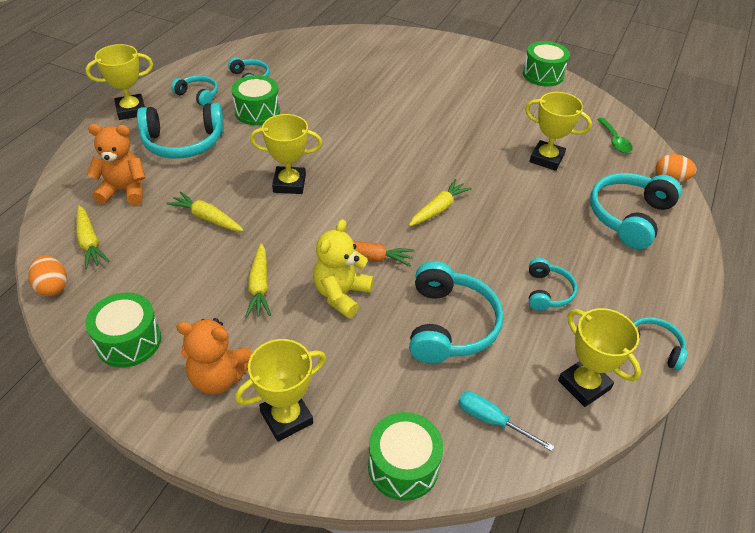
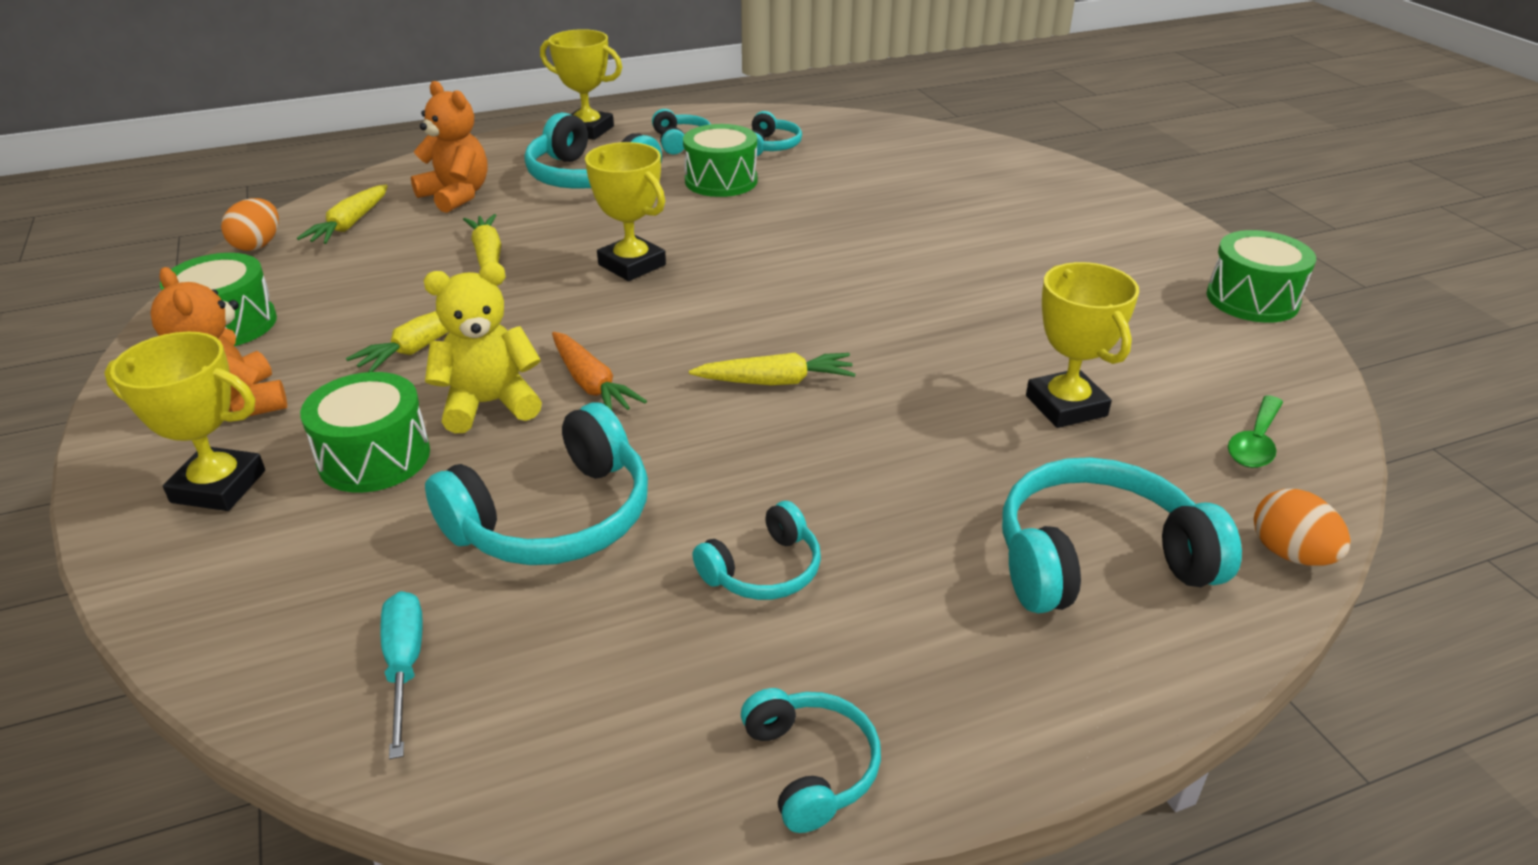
camera: 45 degrees right, 10 degrees down
green drum [368,412,443,501] -> green drum moved to [300,372,430,493]
yellow trophy [558,308,641,407] -> none

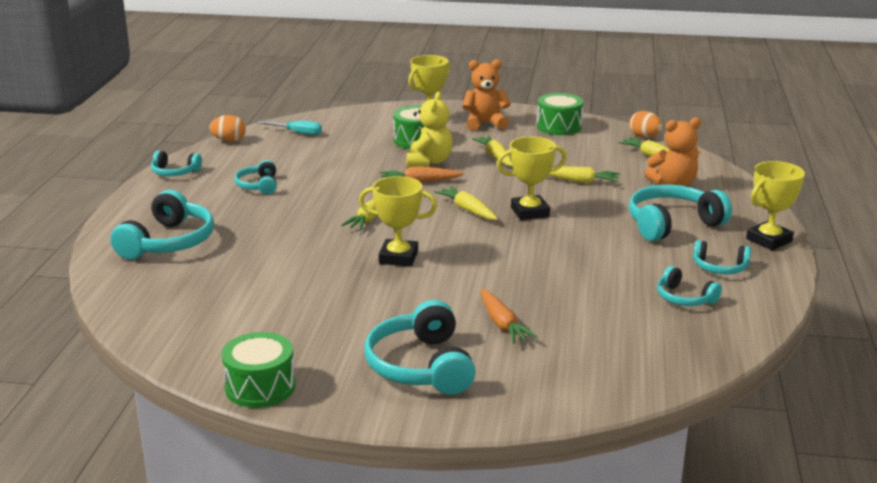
camera: 120 degrees right, 10 degrees down
turquoise headphones [425,402,648,565] -> turquoise headphones moved to [365,300,476,395]
green drum [683,124,757,197] -> none
yellow trophy [1026,262,1139,428] -> yellow trophy moved to [359,176,437,267]
green spoon [1228,395,1283,468] -> none
orange egg [1254,489,1351,566] -> orange egg moved to [209,115,246,142]
none -> yellow carrot [434,186,498,220]
none -> orange carrot [480,289,537,344]

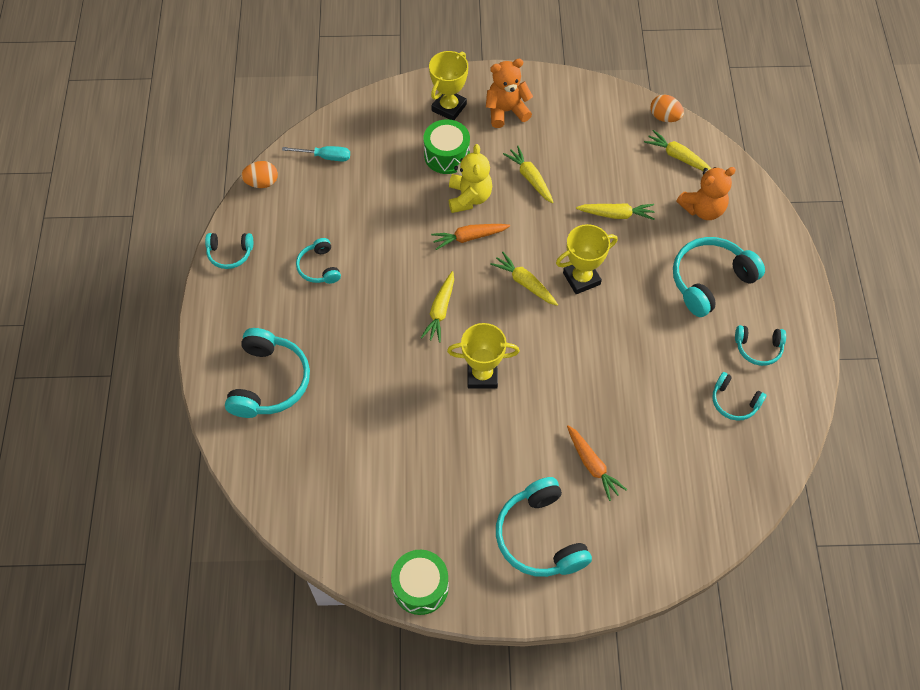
camera: 10 degrees left, 35 degrees up
green drum [537,93,583,135] -> none
yellow trophy [746,161,805,250] -> none

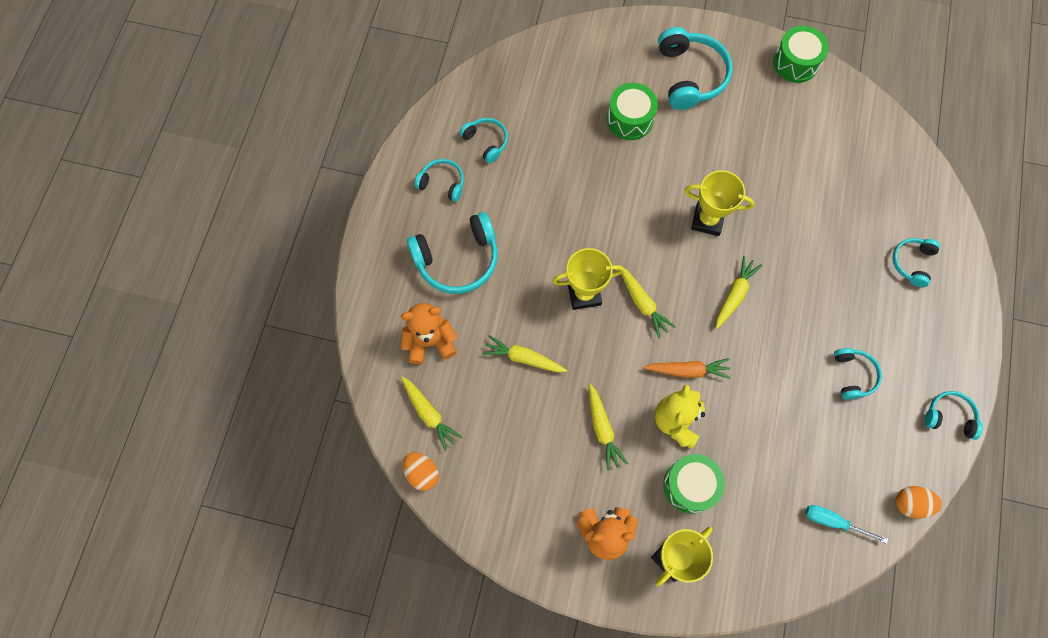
camera: 165 degrees left, 10 degrees up
turquoise headphones [225,328,310,418] -> turquoise headphones [892,238,940,287], size x0.56
orange carrot [567,425,627,501] -> green drum [607,83,658,140]

